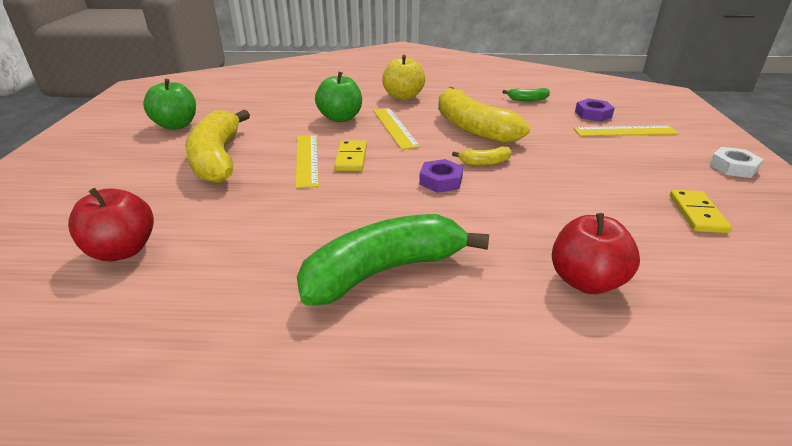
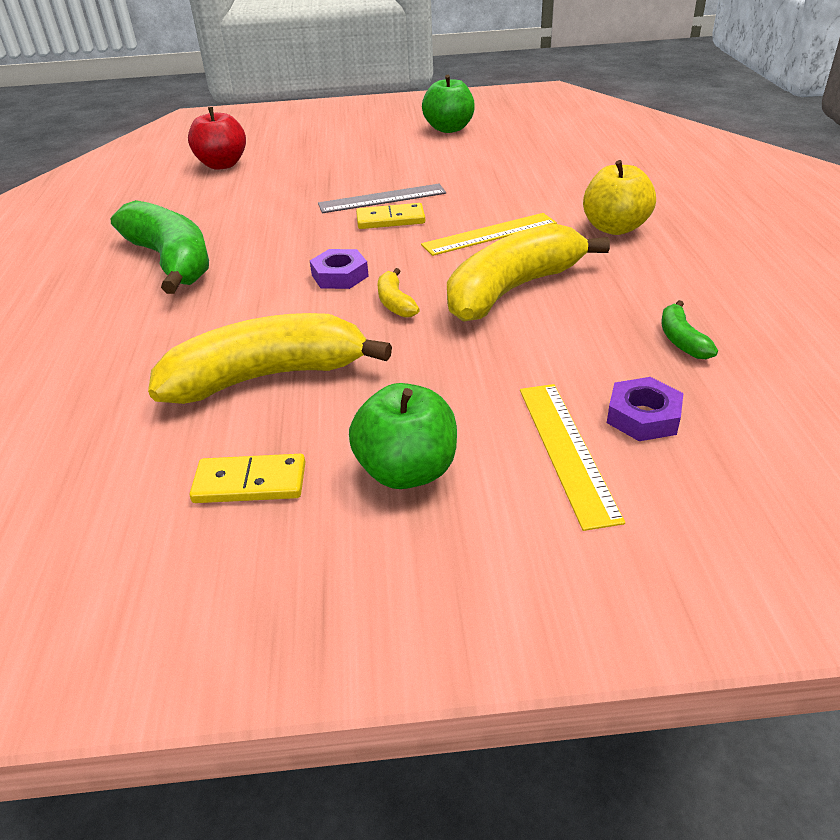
camera: 85 degrees right, 5 degrees up
yellow banana [185,110,250,183] -> yellow banana moved to [148,313,392,404]
yellow ruler [296,135,319,188] -> grey ruler [318,184,446,213]
green apple [315,72,362,122] -> green apple moved to [349,383,457,489]
red apple [552,213,640,294] -> none
white nut [709,147,764,178] -> none

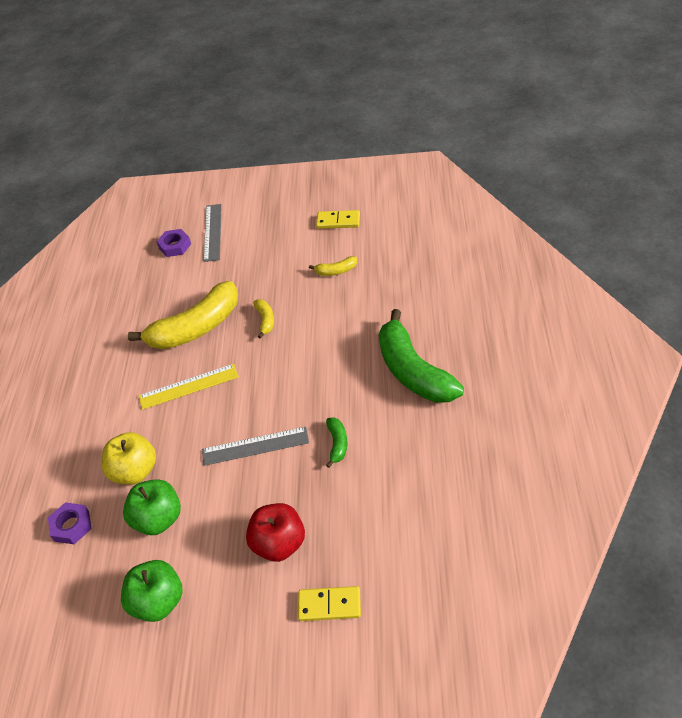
camera: 170 degrees left, 10 degrees up
yellow banana [148,313,392,404] -> yellow banana [309,256,357,276], size x0.43
red apple [188,107,246,170] -> red apple moved to [246,503,305,562]
purple nut [310,249,369,289] -> purple nut moved to [48,502,91,544]
green apple [349,383,457,489] -> green apple moved to [123,479,181,535]
yellow domino [356,203,425,229] -> yellow domino moved to [298,586,361,621]
yellow ruler [520,384,625,531] -> grey ruler [204,204,222,262]
yellow apple [583,160,656,235] -> yellow apple moved to [102,432,156,485]
green banana [661,300,718,359] -> green banana moved to [326,417,348,468]

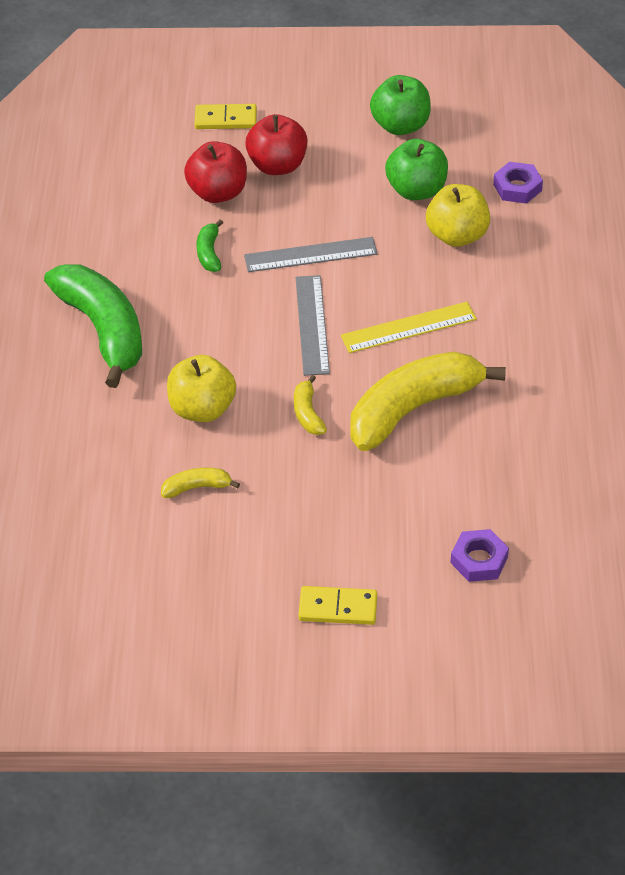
camera: 175 degrees right, 0 degrees up
grey ruler [204,204,222,262] -> grey ruler moved to [296,275,330,376]
yellow domino [316,210,360,229] -> yellow domino moved to [298,586,377,625]
none -> yellow apple [167,355,236,422]
none -> red apple [184,141,247,203]

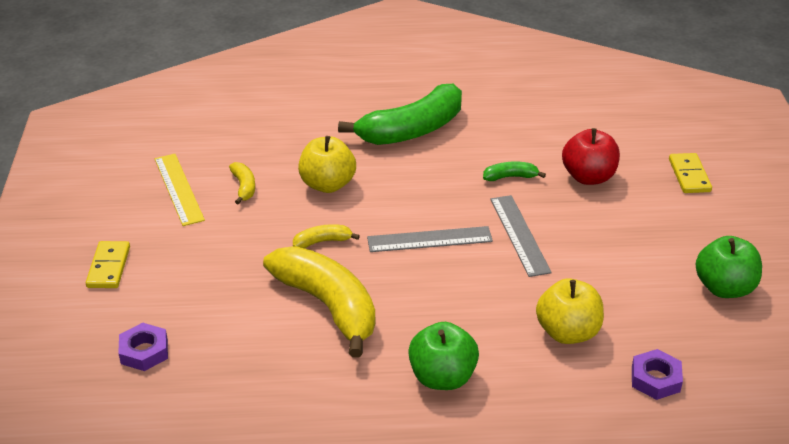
camera: 85 degrees right, 10 degrees down
red apple [245,114,308,175] -> none
yellow ruler [341,302,477,353] -> yellow ruler moved to [155,154,205,226]
green apple [385,139,448,200] -> green apple moved to [408,322,479,390]

